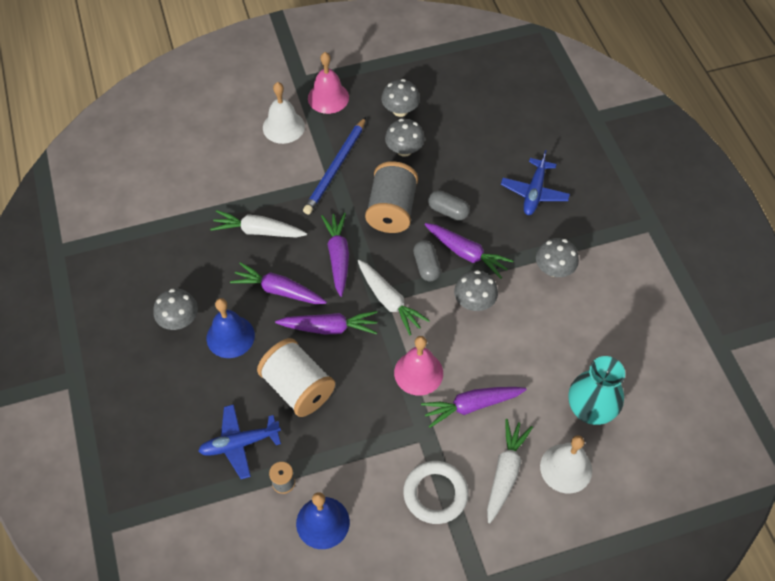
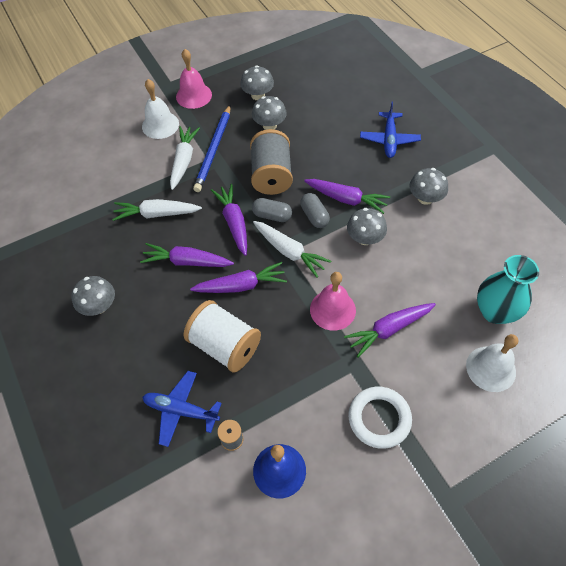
camera: 10 degrees left, 0 degrees up
blue plane [198,404,281,479] -> blue plane turned 45 degrees clockwise [142,371,222,447]
blue bell [206,298,255,358] -> none
grey capsule [428,190,470,220] -> grey capsule moved to [252,198,292,222]
white carrot [487,419,533,523] -> white carrot moved to [170,126,200,190]

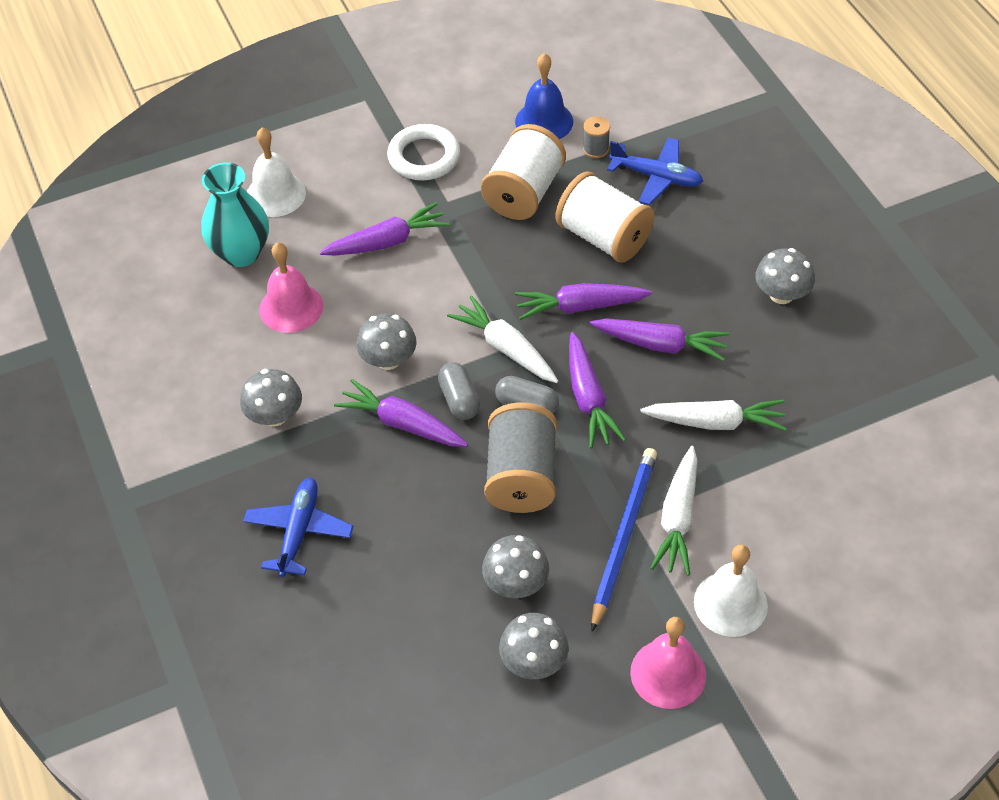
camera: 175 degrees left, 5 degrees down
pink bell [310,272,356,331] -> pink bell moved to [260,242,323,333]
none -> white spool [481,124,566,220]

